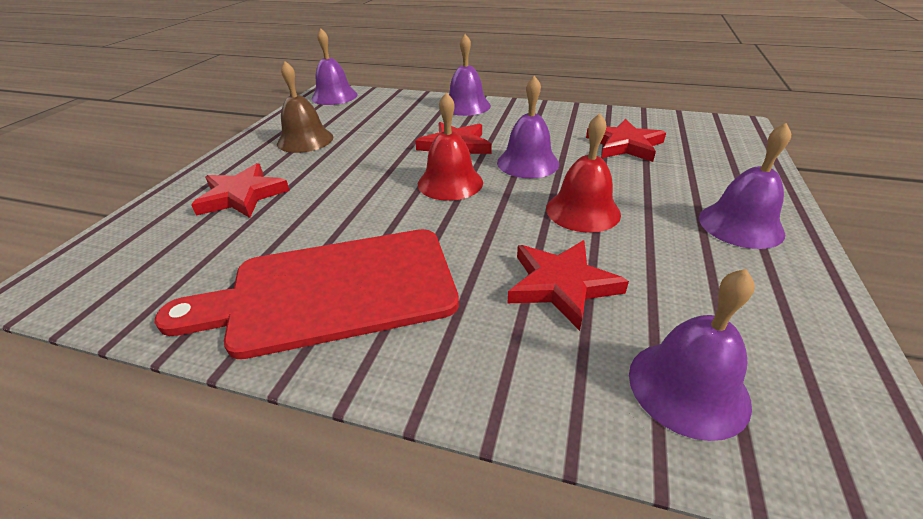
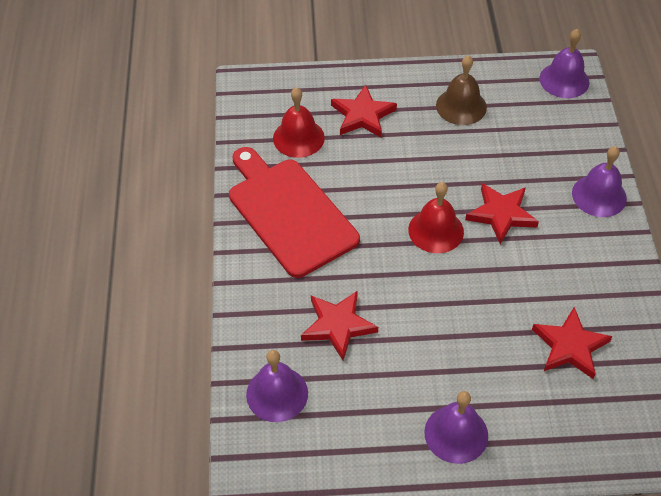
camera: 70 degrees right, 15 degrees up
purple bell [497,76,559,178] -> none
red bell [546,113,621,233] -> red bell moved to [273,87,325,158]

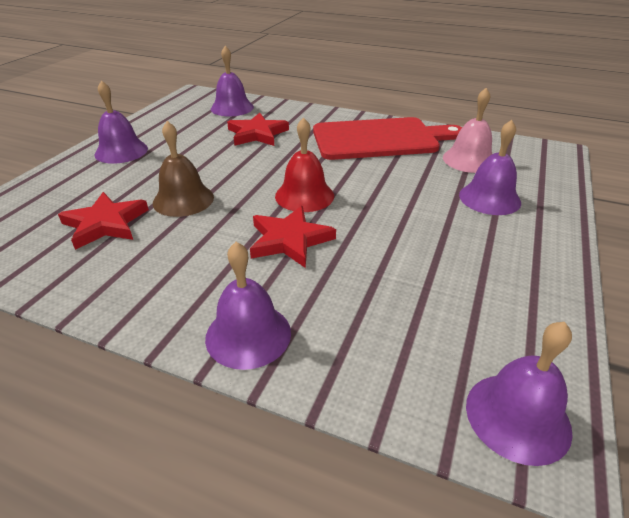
camera: 115 degrees right, 15 degrees down
red bell [273,87,325,158] -> pink bell [443,88,492,173]
red star [331,85,397,138] -> purple bell [459,120,521,215]
brown bell [436,55,487,125] -> brown bell moved to [153,121,214,217]

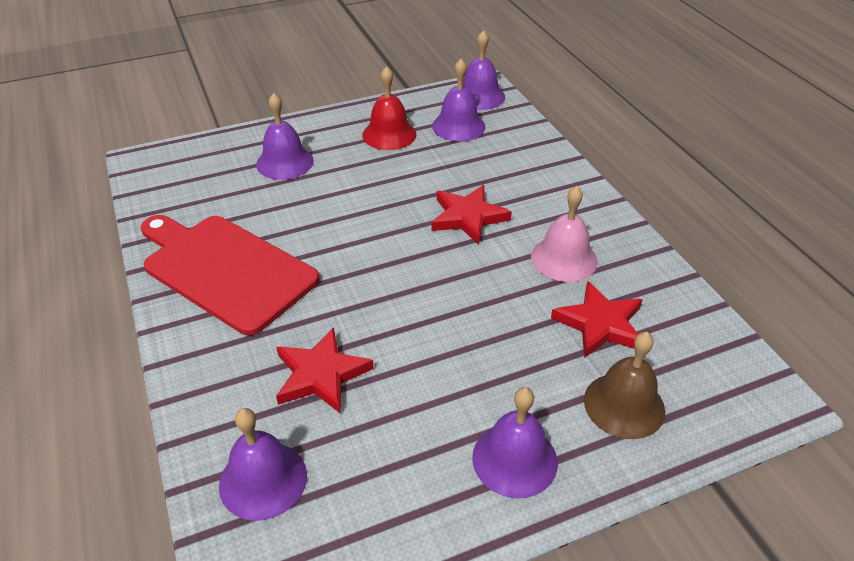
camera: 135 degrees left, 5 degrees up
brown bell [153,121,214,217] -> brown bell moved to [584,332,665,439]
purple bell [205,242,291,370] -> purple bell moved to [432,59,486,141]
red bell [275,117,334,212] -> red bell moved to [362,66,417,150]
pink bell [443,88,492,173] -> pink bell moved to [531,186,597,282]

